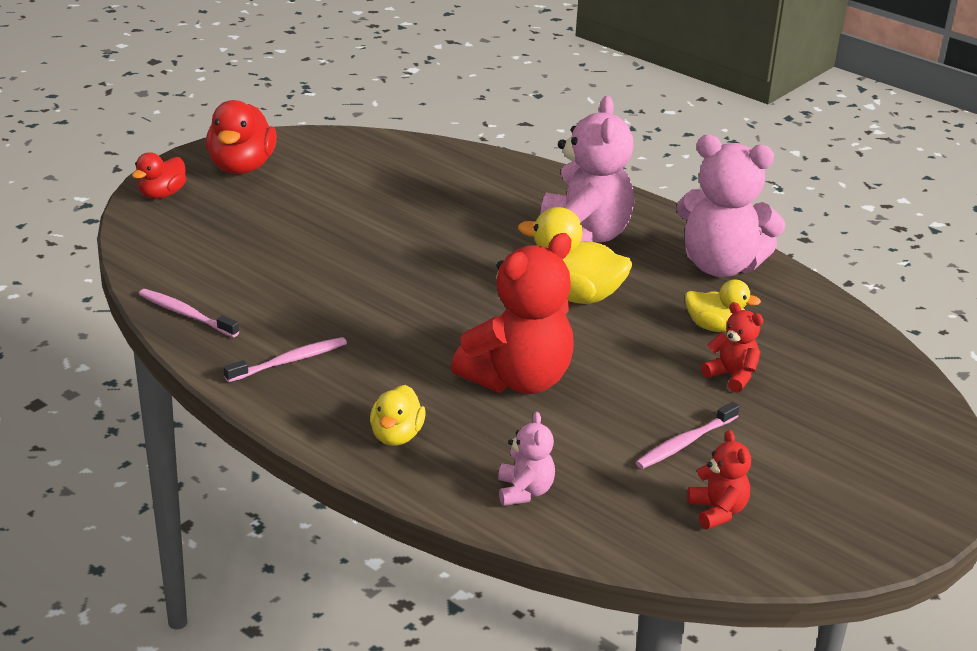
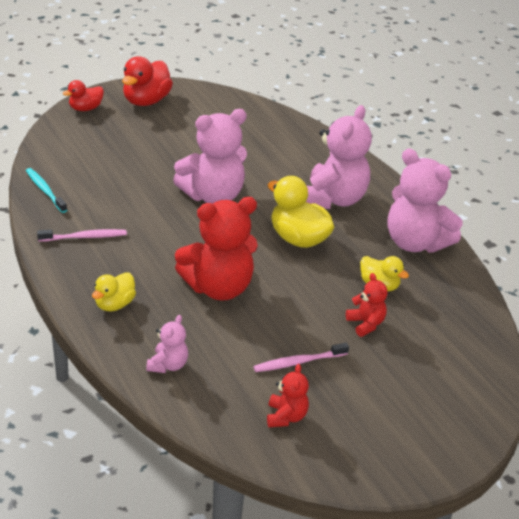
camera: 20 degrees right, 5 degrees up
pink toothbrush [139,289,239,337] -> turquoise toothbrush [26,168,67,213]
none -> pink teddy bear [173,109,247,204]

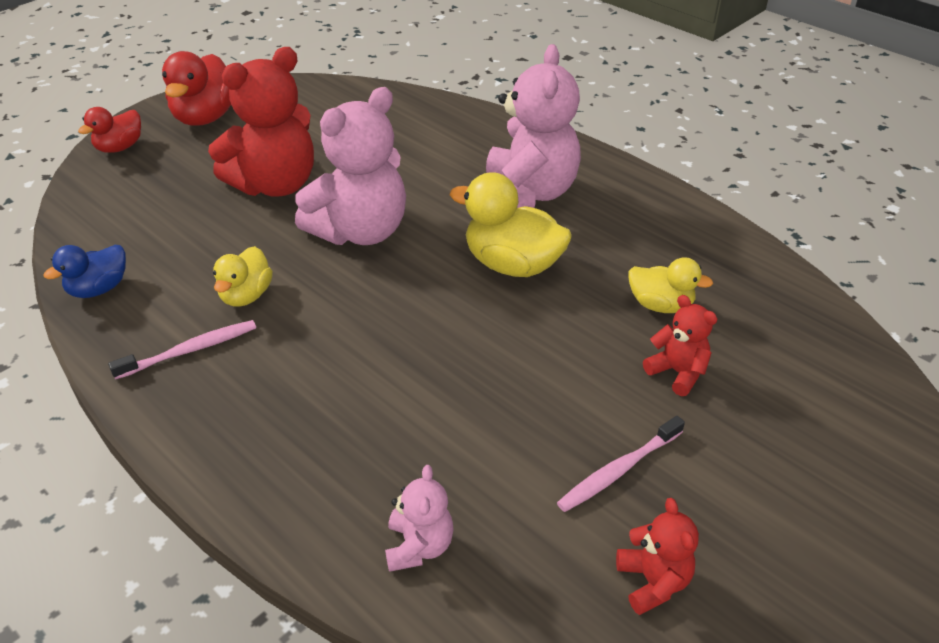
camera: 15 degrees left, 5 degrees up
turquoise toothbrush [26,168,67,213] -> blue duck [43,245,126,298]
yellow duck [92,272,136,311] -> yellow duck moved to [213,246,273,307]
red teddy bear [175,197,258,301] -> red teddy bear moved to [208,47,314,197]
pink teddy bear [387,149,463,253] -> none

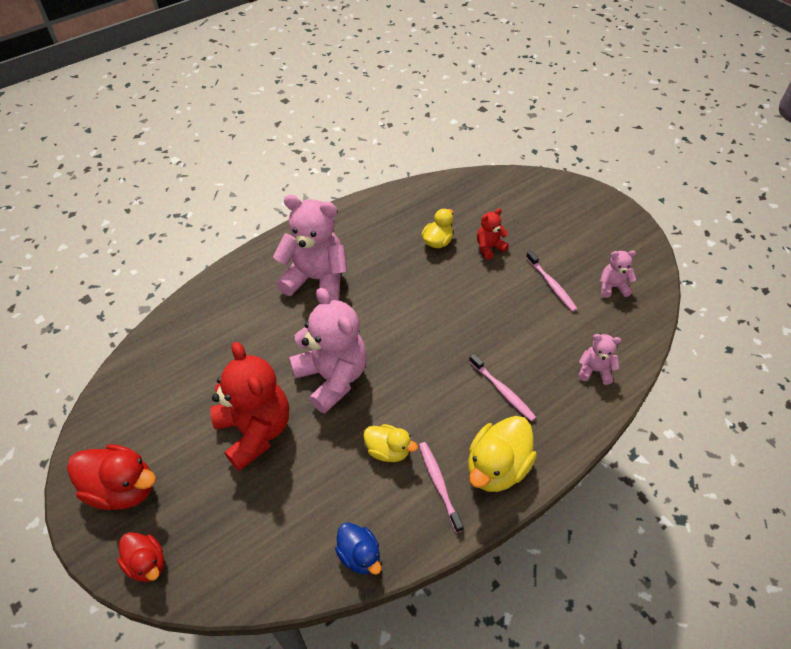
camera: 80 degrees left, 10 degrees up
yellow duck [450,172,572,277] -> yellow duck moved to [468,416,537,492]
red teddy bear [616,498,699,615] -> pink teddy bear [600,250,636,298]
none -> pink toothbrush [469,354,536,421]

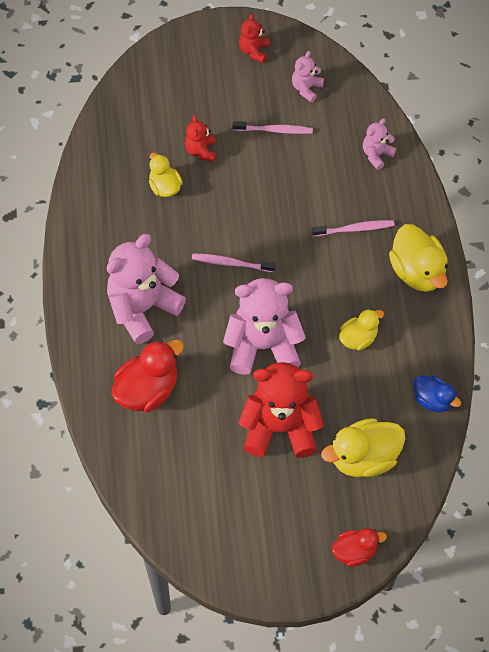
camera: 60 degrees left, 10 degrees up
red duck [67,444,156,510] -> red duck moved to [111,340,184,412]
blue duck [335,522,381,575] -> blue duck turned 45 degrees clockwise [414,375,461,412]
pink toothbrush [419,442,464,533] -> pink toothbrush moved to [192,253,276,272]
none -> red teddy bear [239,13,269,63]
none -> yellow duck [321,418,405,477]

